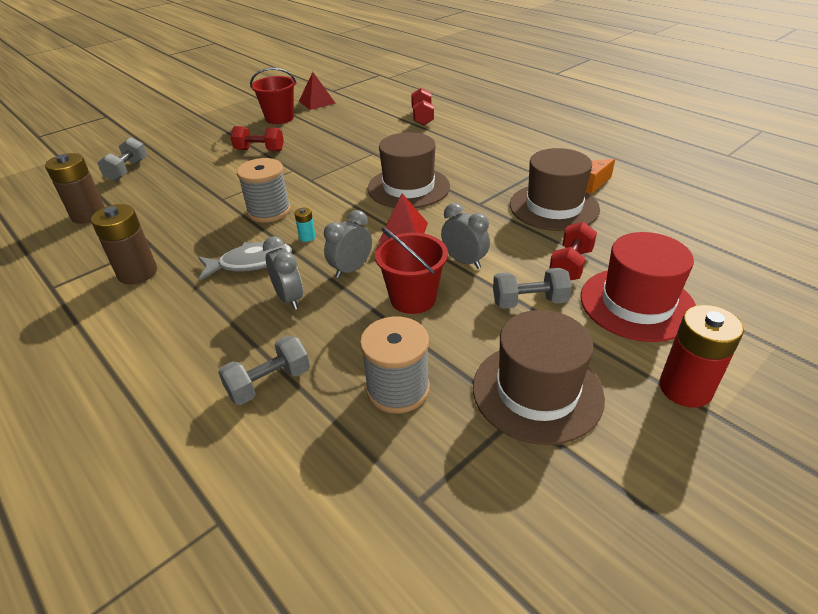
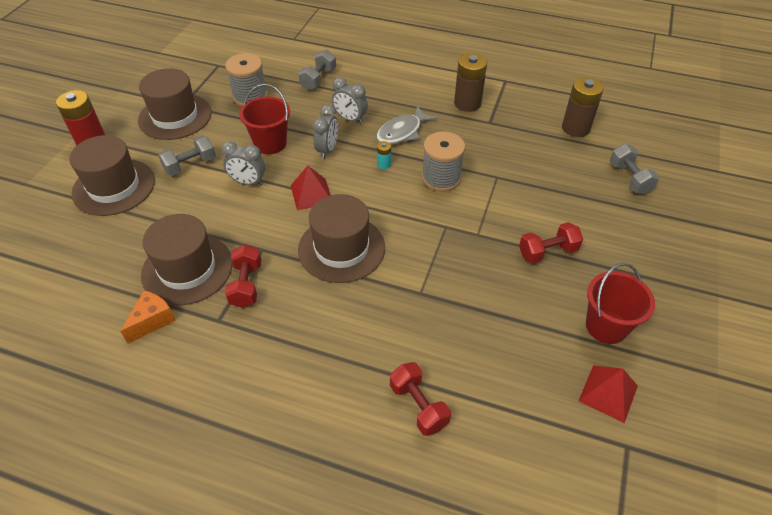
camera: 150 degrees right, 10 degrees up
red dumbbell [549,222,597,281] -> red dumbbell moved to [225,245,262,308]
red hat [581,232,696,342] -> brown hat [69,135,155,216]

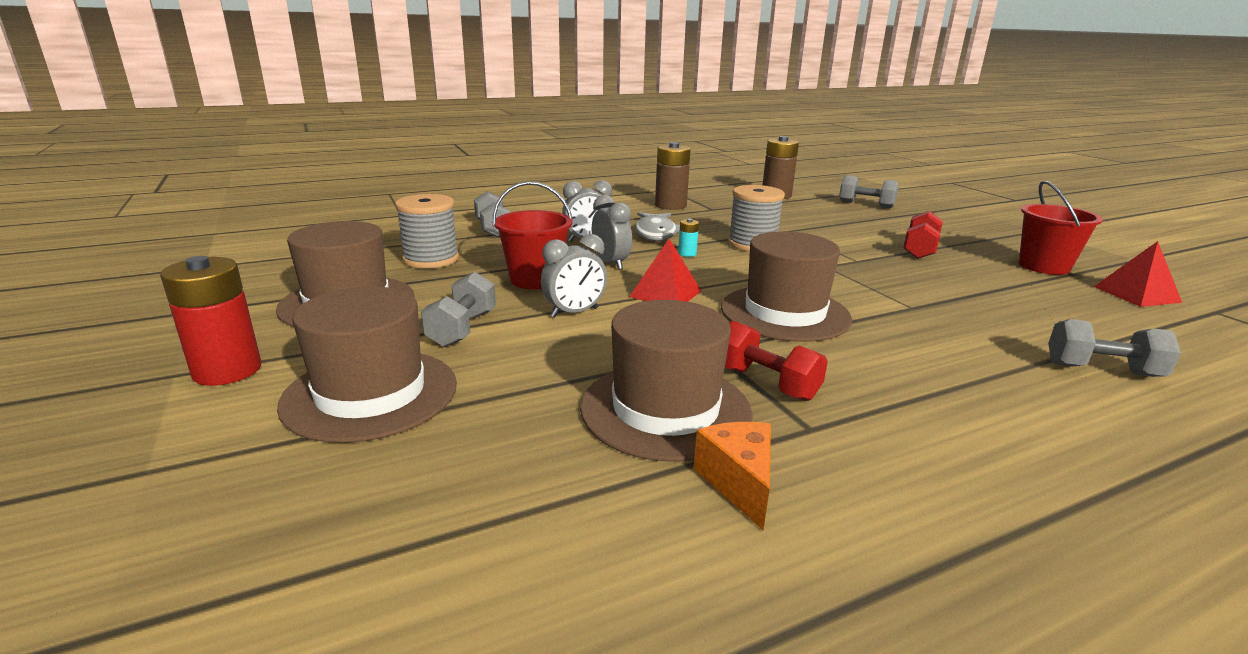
camera: 45 degrees left, 25 degrees down
red dumbbell [390,362,451,436] -> grey dumbbell [1048,319,1181,377]

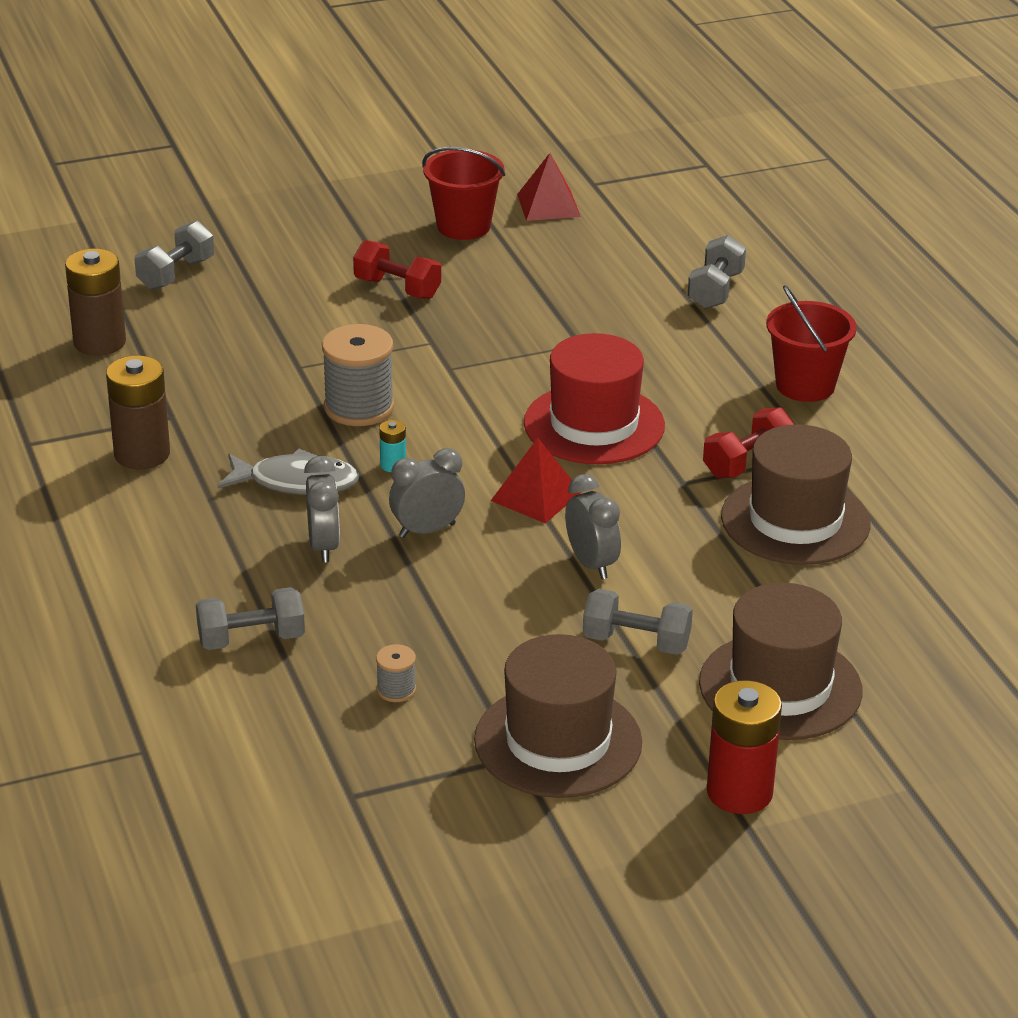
camera: 85 degrees left, 10 degrees up
grey spool [395,194,459,269] -> grey spool [376,644,416,702], size x0.48
red bucket [493,181,573,289] -> red bucket moved to [766,285,857,402]
orange cheese [693,422,771,530] -> none
brown hat [721,231,852,342] -> red hat [524,333,665,464]

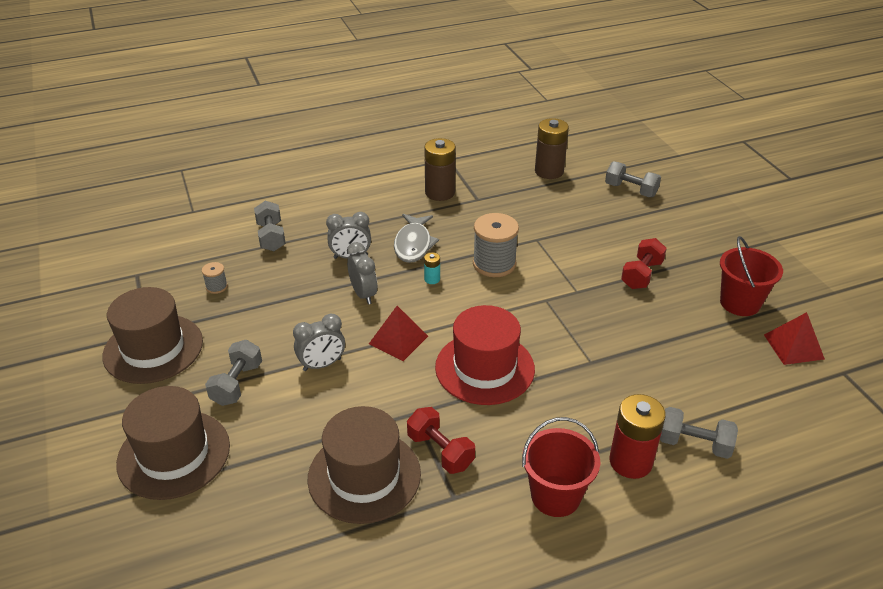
camera: 90 degrees right, 5 degrees up
red battery [707,680,782,814] -> red battery moved to [609,394,666,479]

